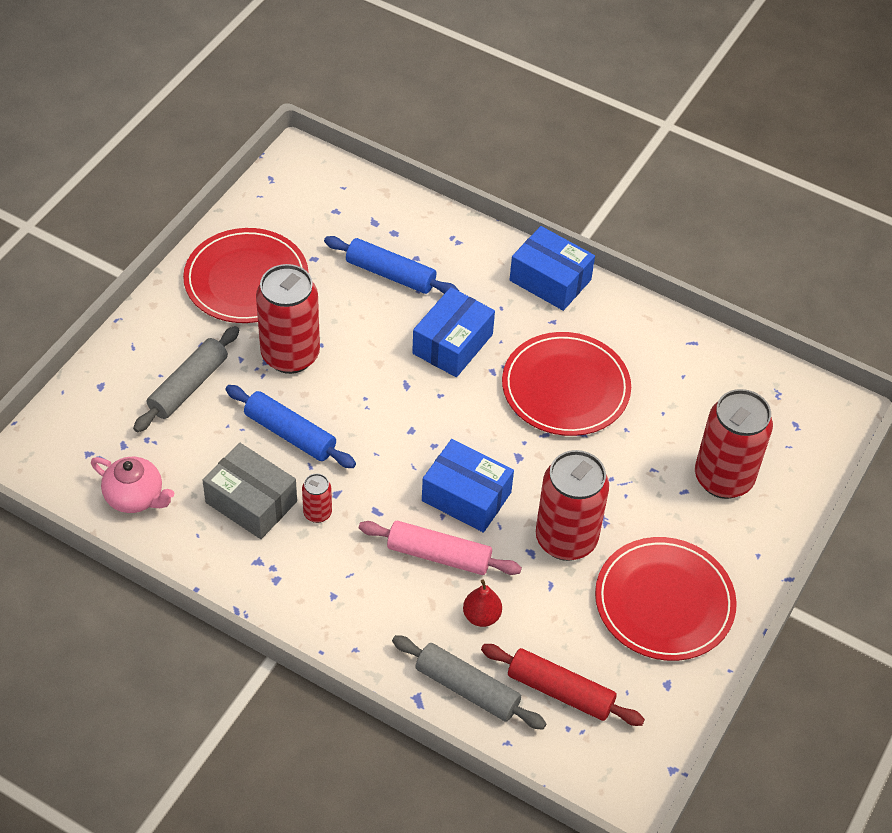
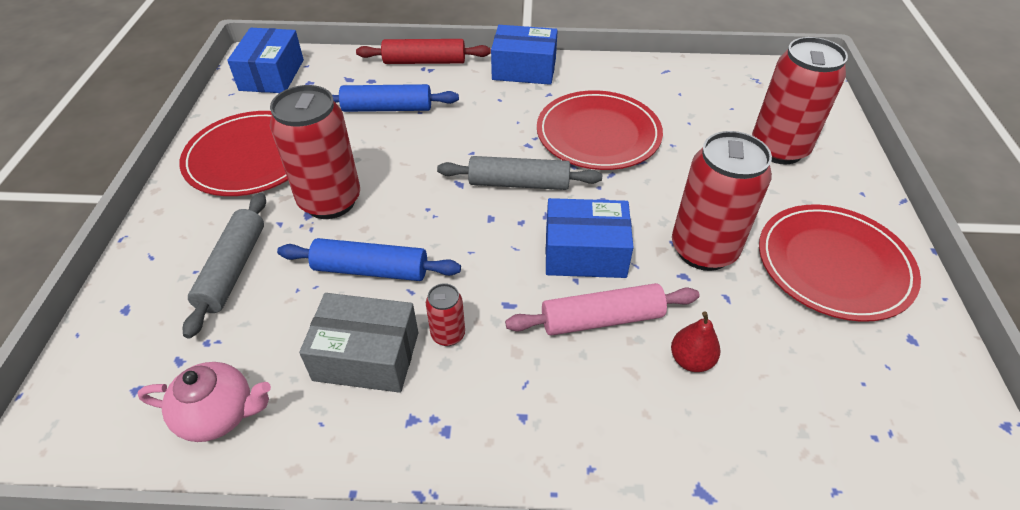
camera: 25 degrees left, 5 degrees down
grey rolling pin [392,635,547,730] -> grey rolling pin moved to [437,156,602,190]
blue box [412,287,495,377] -> blue box moved to [227,28,304,93]
red rolling pin [481,644,645,726] -> red rolling pin moved to [356,39,491,64]

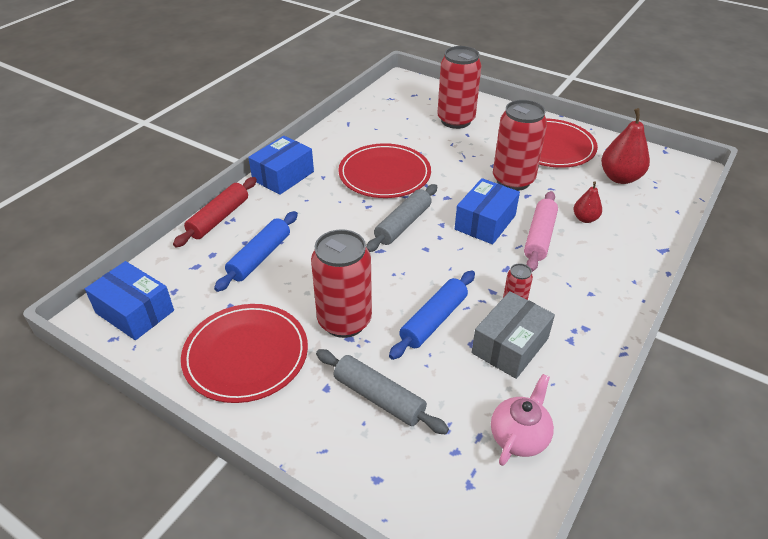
camera: 60 degrees left, 5 degrees down
none -> red pear [601,108,650,184]

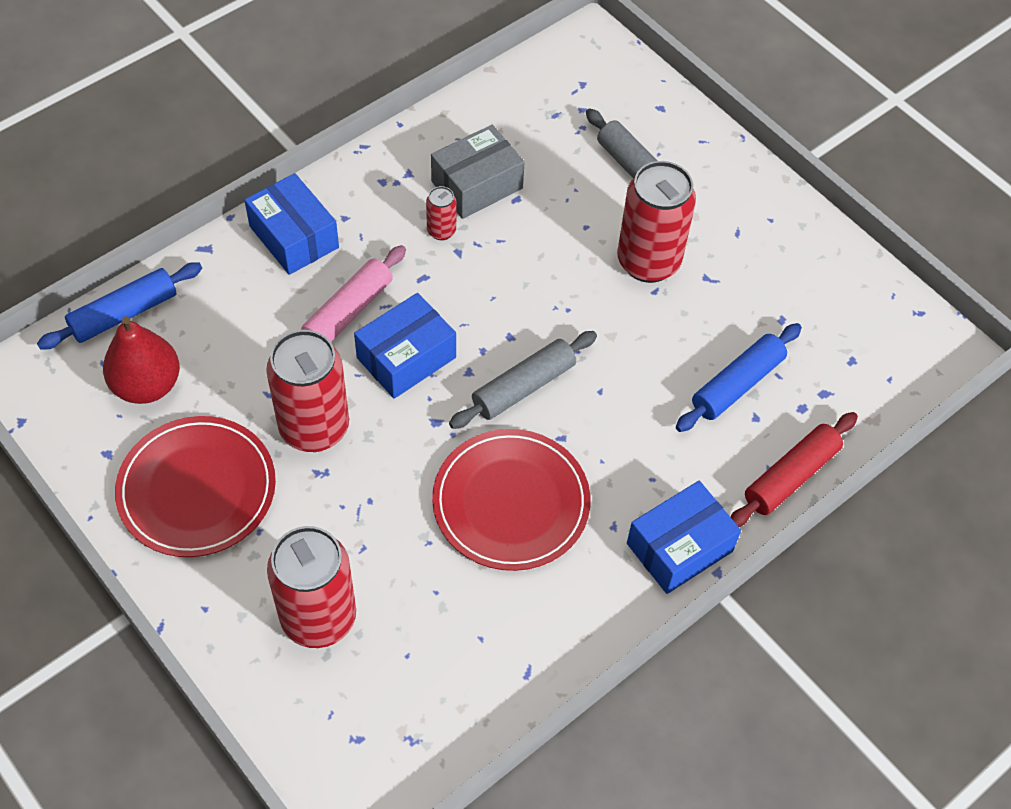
camera: 165 degrees left, 15 degrees up
blue box [85,261,174,340] -> blue box moved to [244,173,339,275]
red plate [181,304,308,403] -> none
blue rolling pin [389,271,475,360] -> blue rolling pin moved to [37,262,202,350]
pink teapot [491,374,554,466] -> none
red pear [574,181,602,223] -> none

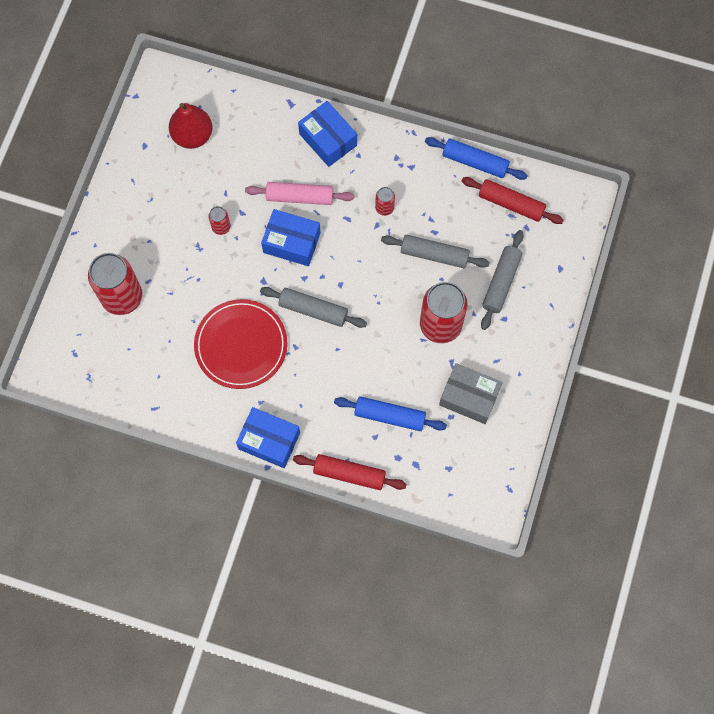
camera: 60 degrees right, 15 degrees up
blue rolling pin [37,262,202,350] -> blue rolling pin moved to [425,137,528,180]
red plate [115,416,276,557] -> none
blue box [244,173,339,275] -> blue box turned 60 degrees counterclockwise [298,101,357,167]
red can [266,330,349,452] -> red can [209,206,230,235], size x0.45
grey box [431,125,525,219] -> grey box moved to [439,363,503,424]
none -> grey rolling pin [381,235,490,268]
none -> red rolling pin [462,177,564,224]

